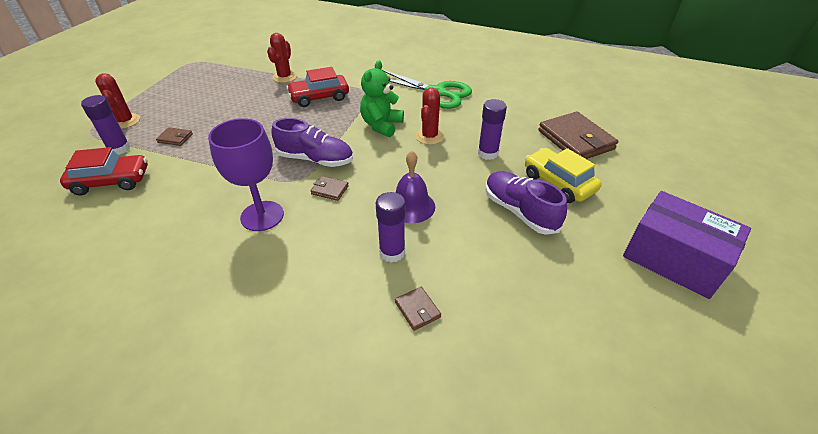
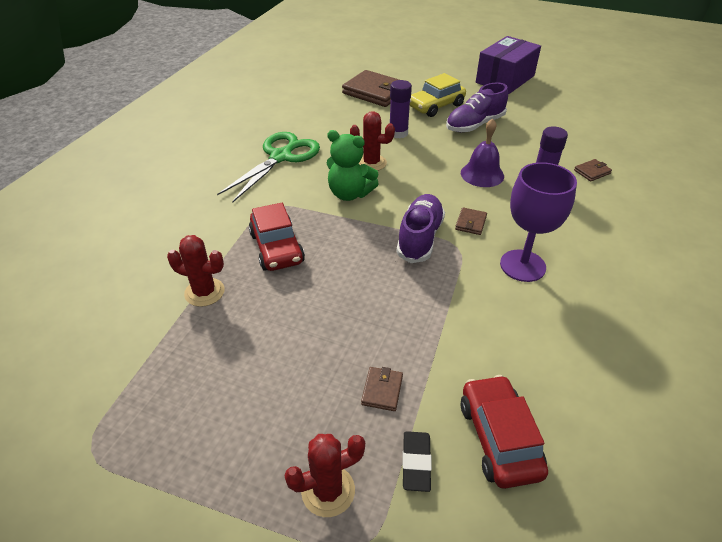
camera: 90 degrees left, 0 degrees up
purple glue stick [81,95,131,155] -> black eraser [402,431,432,492]
brown wallet [538,112,618,159] -> brown wallet turned 60 degrees clockwise [342,70,399,107]

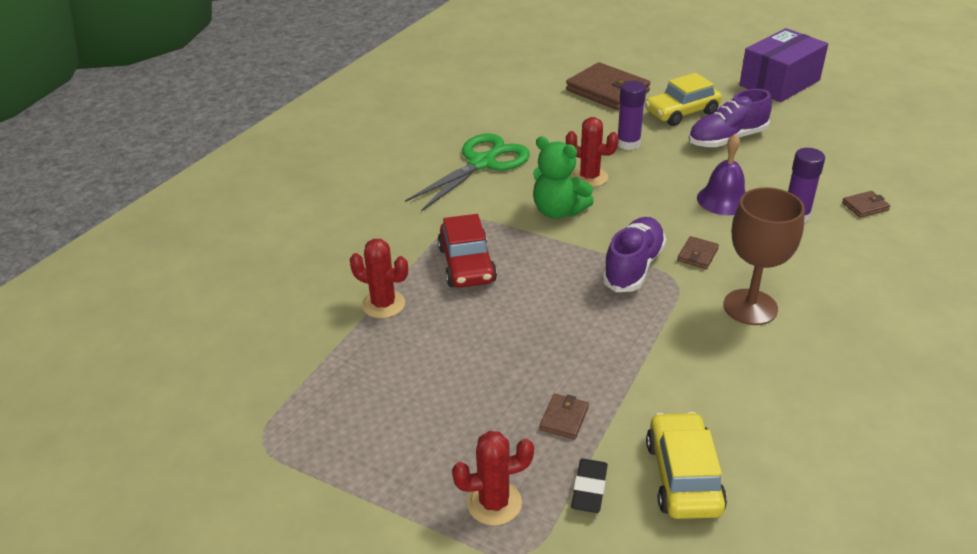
camera: 10 degrees right, 5 degrees down
red car [461,375,548,489] -> yellow car [646,412,727,519]
purple goblet [500,162,577,282] -> brown goblet [723,187,805,325]

